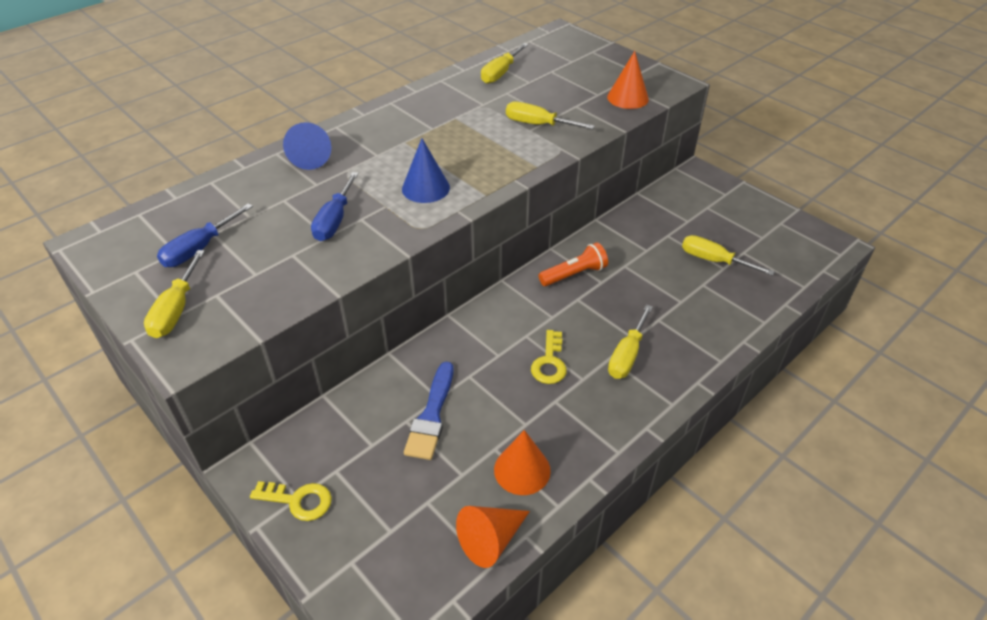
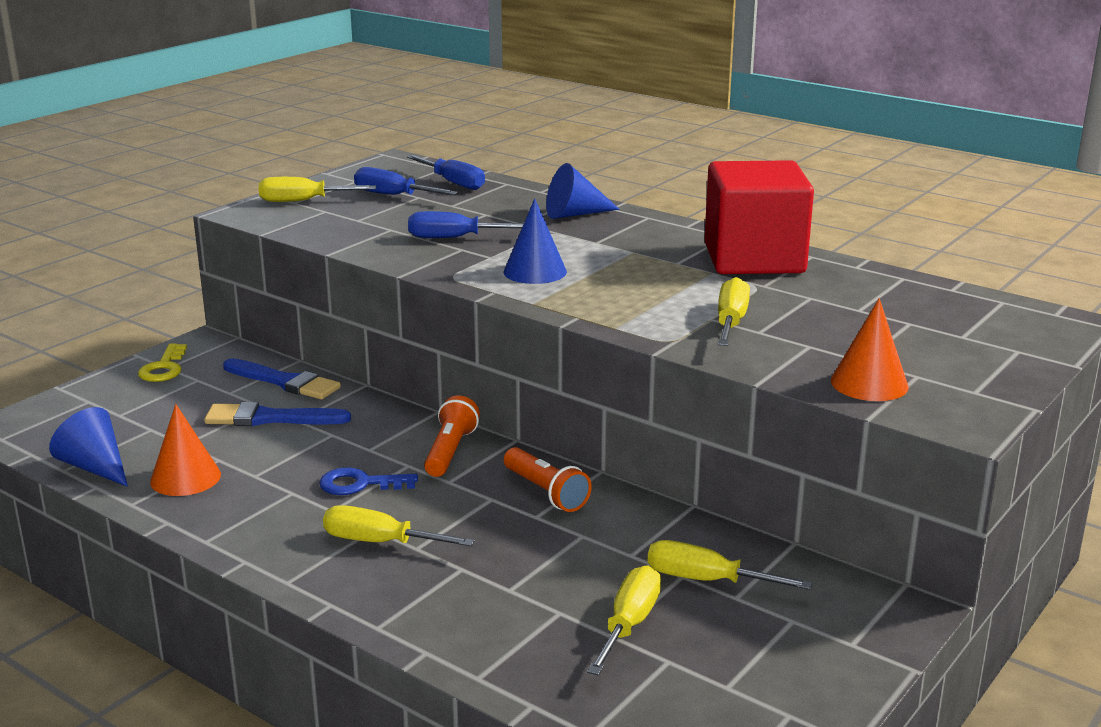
camera: 80 degrees right, 20 degrees down
orange cone [456,506,530,568] -> blue cone [49,407,128,487]
yellow screwdriver [481,43,528,84] -> yellow screwdriver moved to [648,540,812,590]
yellow key [531,330,567,384] -> blue key [319,467,418,495]
none -> blue brush [223,358,341,399]
none -> blue screwdriver [407,155,485,190]
none -> orange flashlight [424,395,480,477]
none -> red cube [704,160,814,274]

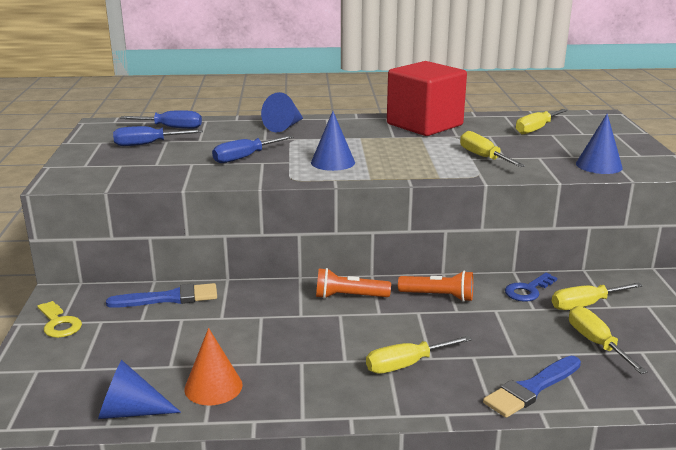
camera: 40 degrees left, 0 degrees up
blue brush [204,402,351,426] -> blue brush moved to [483,356,581,418]
yellow screwdriver [259,177,376,202] -> yellow screwdriver moved to [516,109,568,134]
blue key [319,467,418,495] -> blue key moved to [505,273,557,302]
orange flashlight [424,395,480,477] -> orange flashlight turned 60 degrees counterclockwise [316,268,391,299]
orange cone [831,298,909,401] -> blue cone [576,114,623,174]

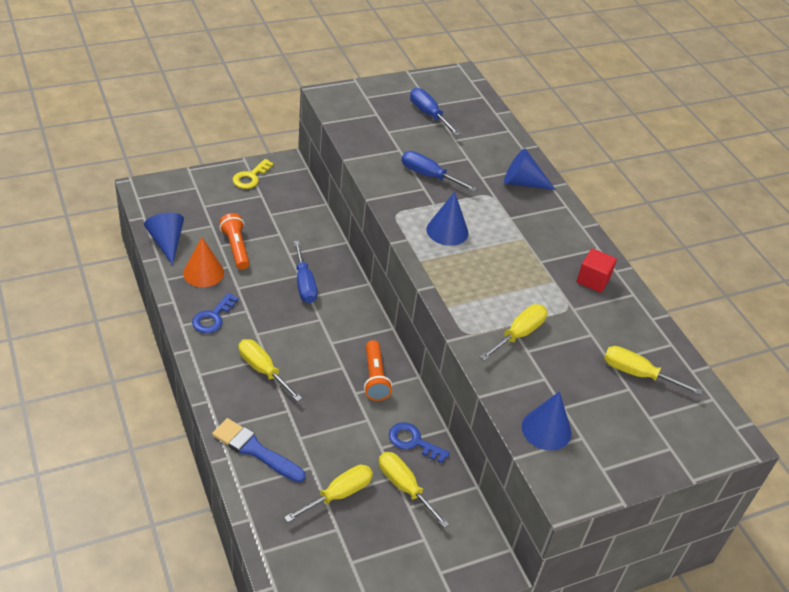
camera: 65 degrees right, 20 degrees up
blue brush [106,283,217,308] -> none
blue screwdriver [120,110,202,129] -> blue screwdriver moved to [294,241,317,303]
orange flashlight [316,268,391,299] -> orange flashlight moved to [219,213,250,270]
red cube [387,61,467,136] -> red cube [577,248,617,293], size x0.44
none -> blue key [192,293,239,333]

